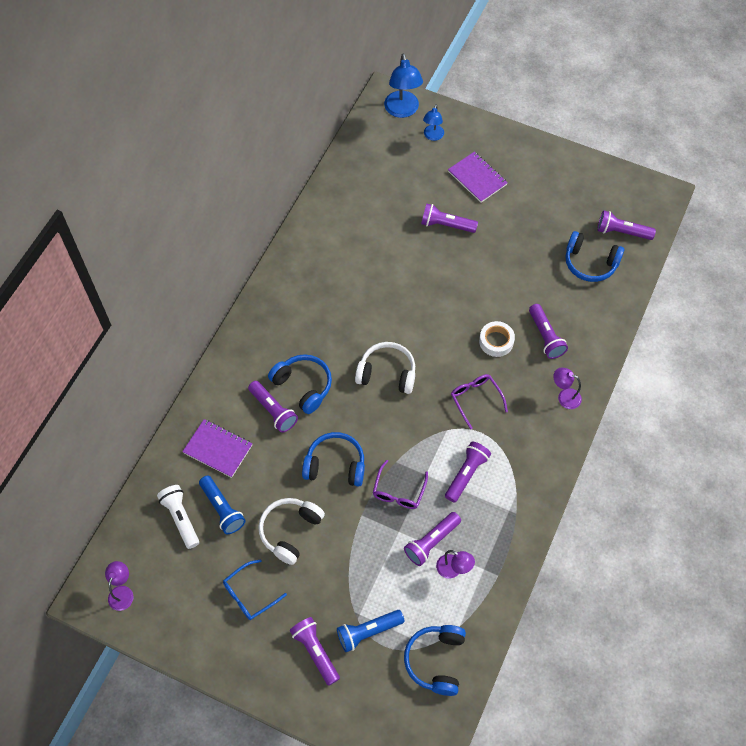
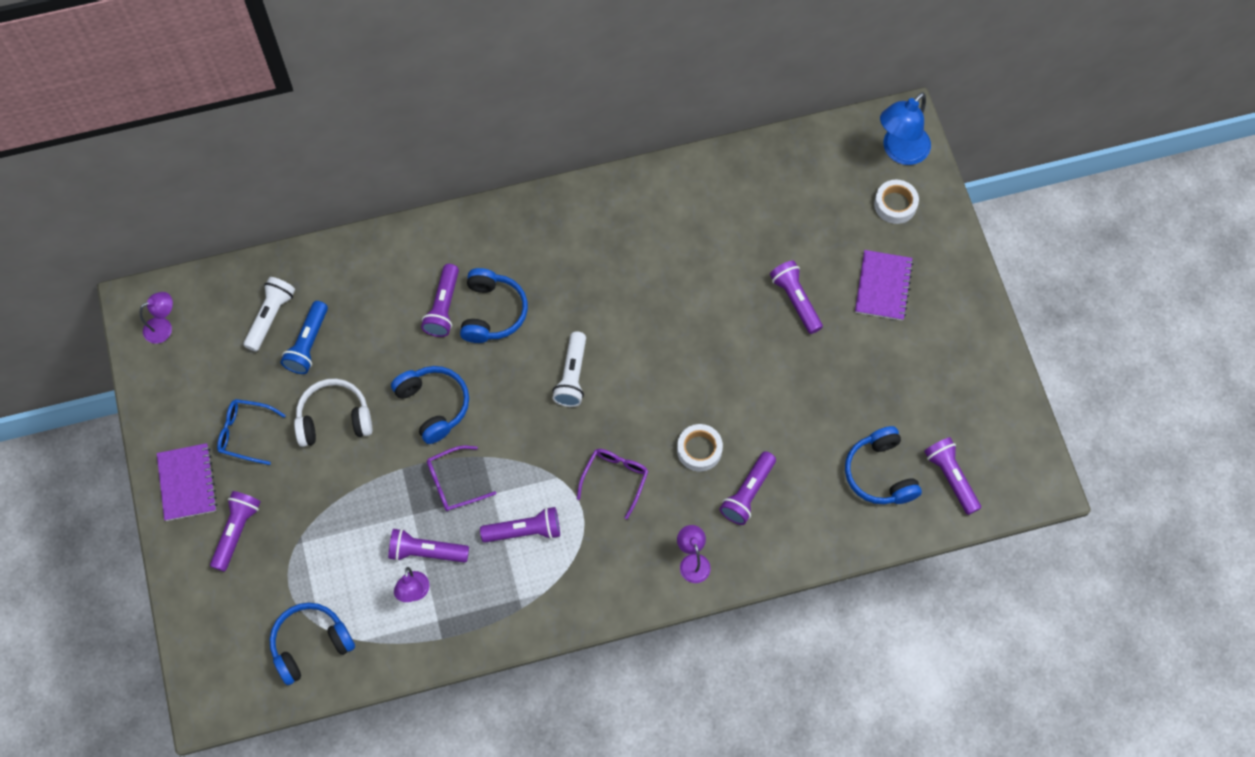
camera: 50 degrees right, 5 degrees up
purple notebook [182,419,253,478] -> purple notebook moved to [157,443,217,521]
blue flashlight [337,610,405,652] -> none
white headphones [355,342,415,394] -> white flashlight [552,331,586,407]
blue lamp [423,104,444,141] -> white tape [874,180,919,224]

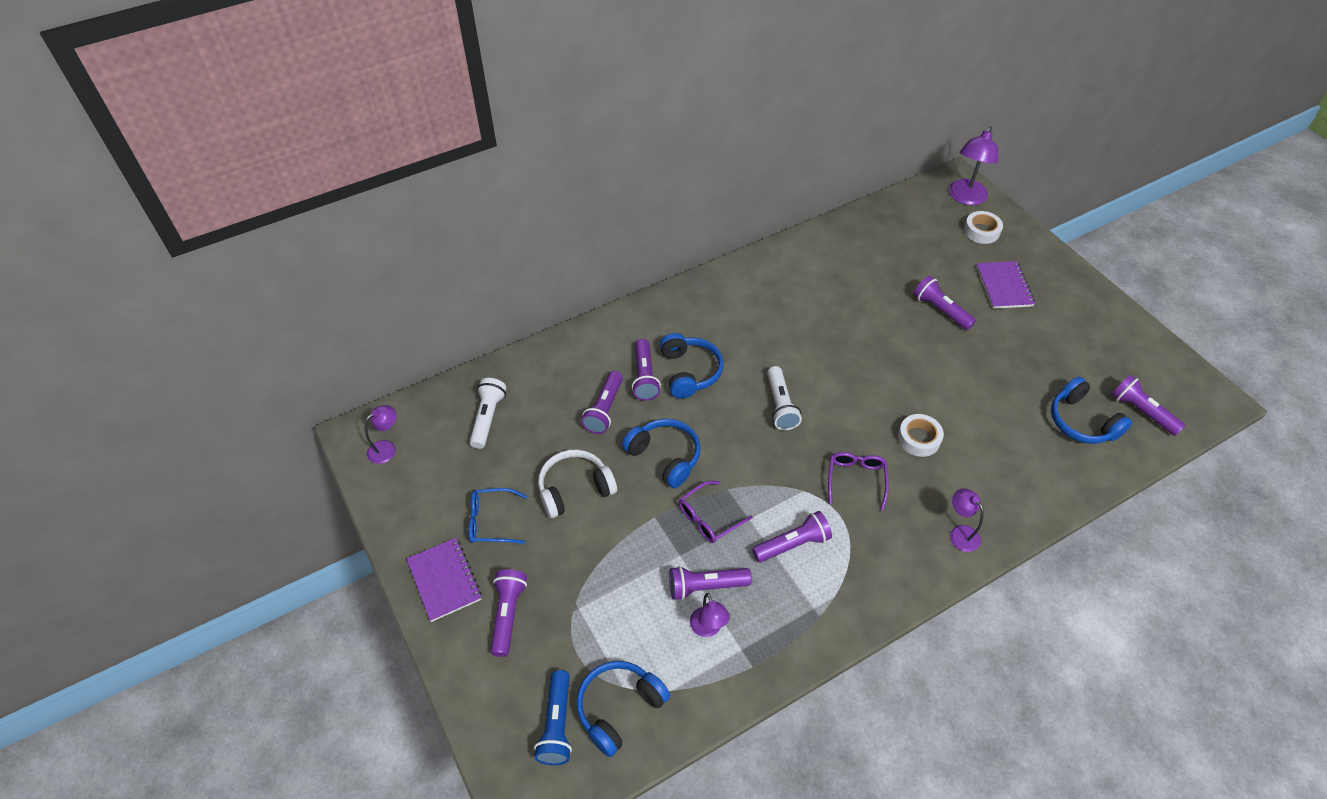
camera: 15 degrees left, 15 degrees down
blue flashlight [280,301,328,374] -> blue flashlight moved to [534,670,572,765]
purple flashlight [720,451,776,525] -> purple flashlight moved to [581,371,623,434]
blue lamp [880,92,931,165] -> purple lamp [949,126,998,205]

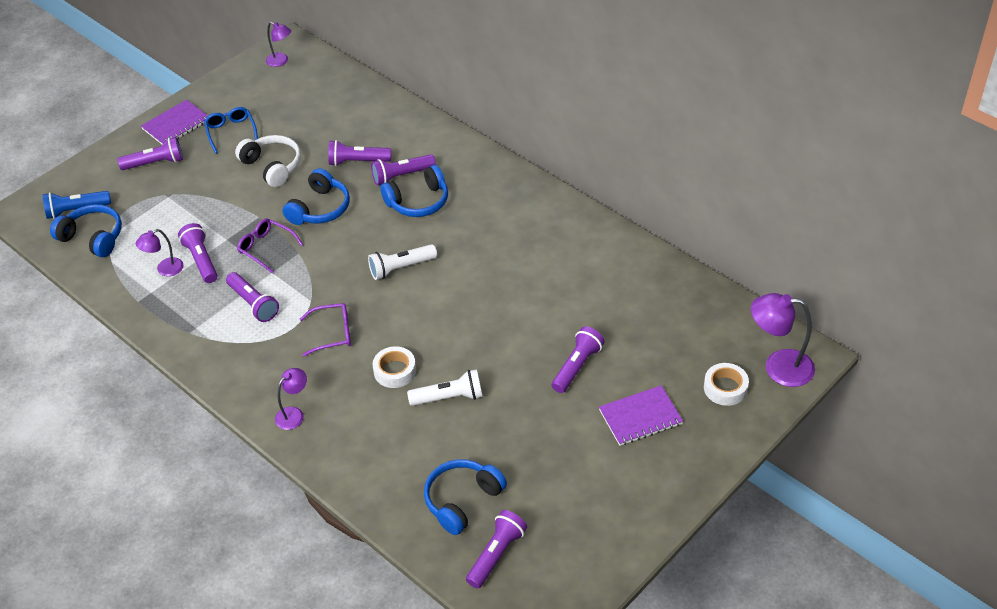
camera: 75 degrees right, 5 degrees down
white flashlight [470,378,507,449] -> white flashlight moved to [407,369,483,406]

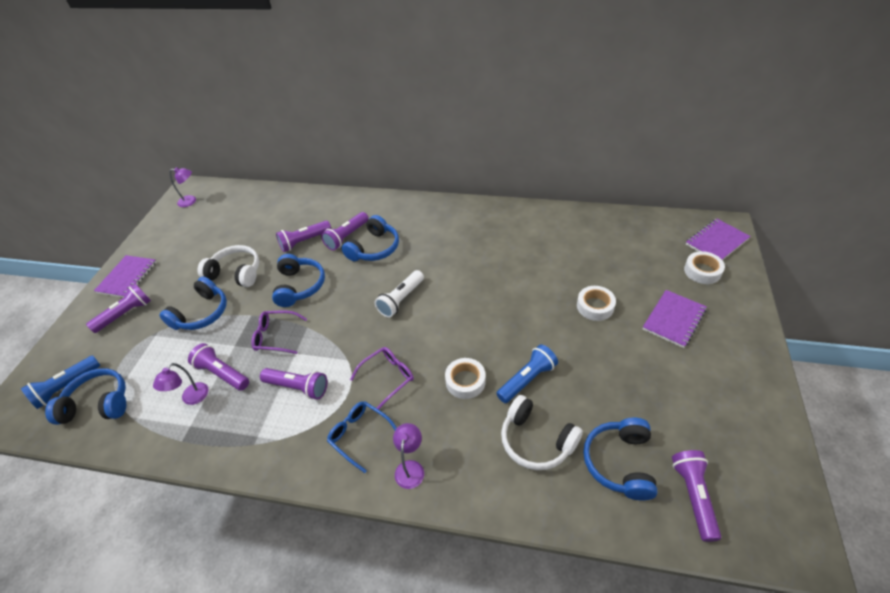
camera: 30 degrees left, 0 degrees up
blue glasses [204,107,258,154] -> blue glasses moved to [327,401,397,473]
white flashlight [407,369,483,406] -> blue flashlight [496,344,558,403]
purple flashlight [551,327,605,393] -> white tape [577,286,616,321]
purple lamp [751,293,815,387] -> purple notebook [686,219,751,260]
none -> blue headphones [159,277,227,330]
none -> white headphones [501,395,583,470]

